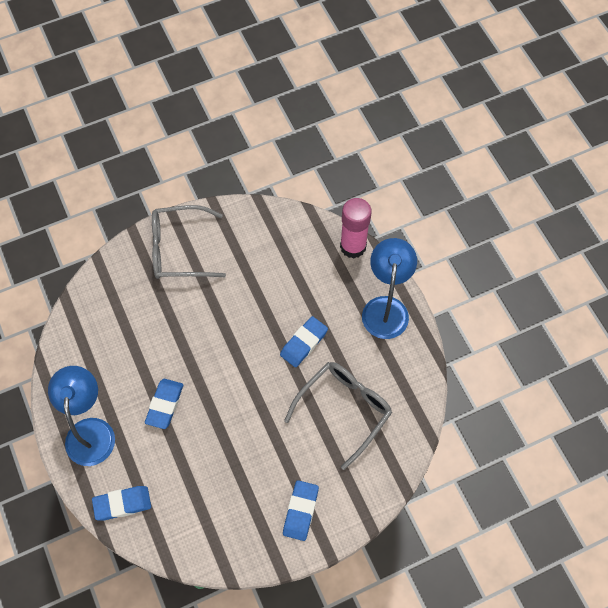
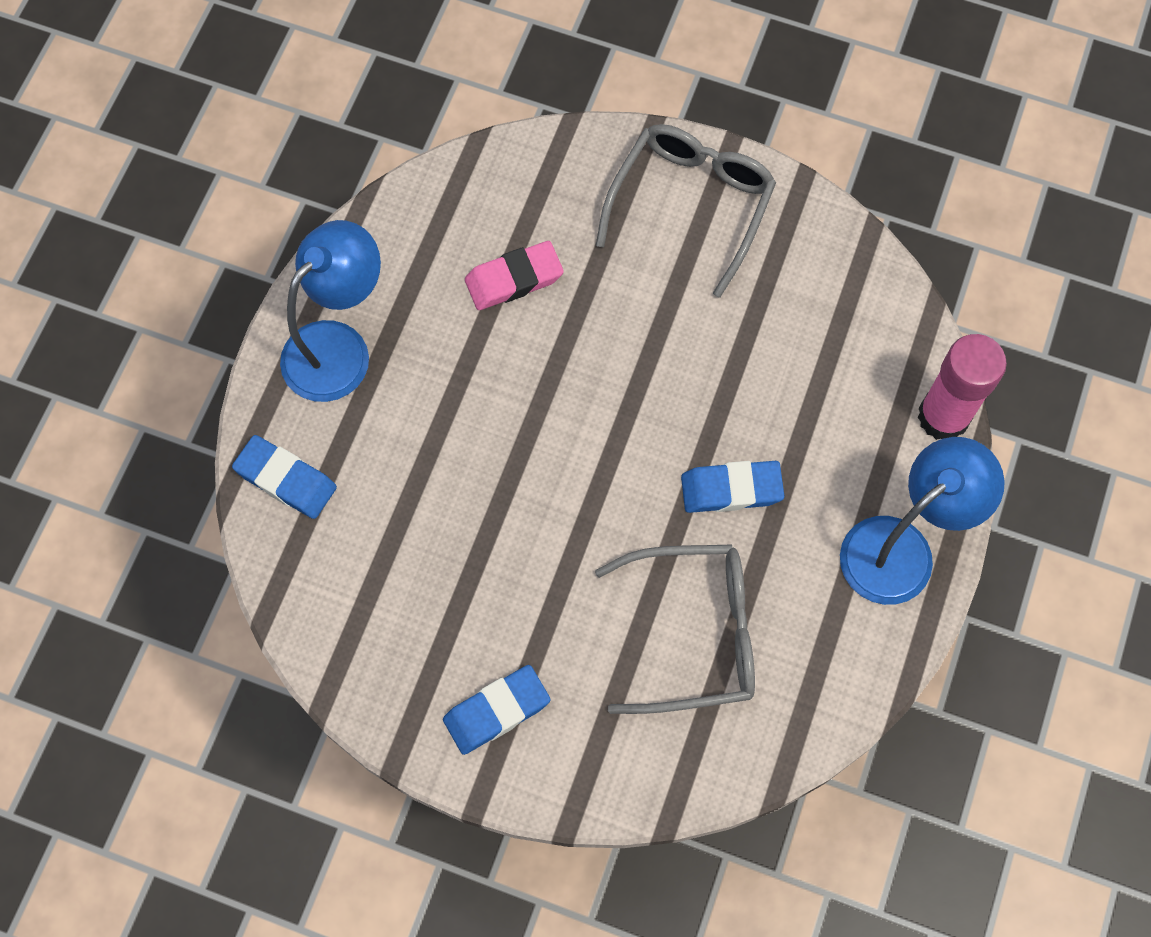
camera: 45 degrees right, 5 degrees up
blue eraser [145,379,183,429] -> none
grey glasses [152,205,226,279] -> grey glasses turned 75 degrees clockwise [596,124,776,298]
none -> pink eraser [465,241,564,310]

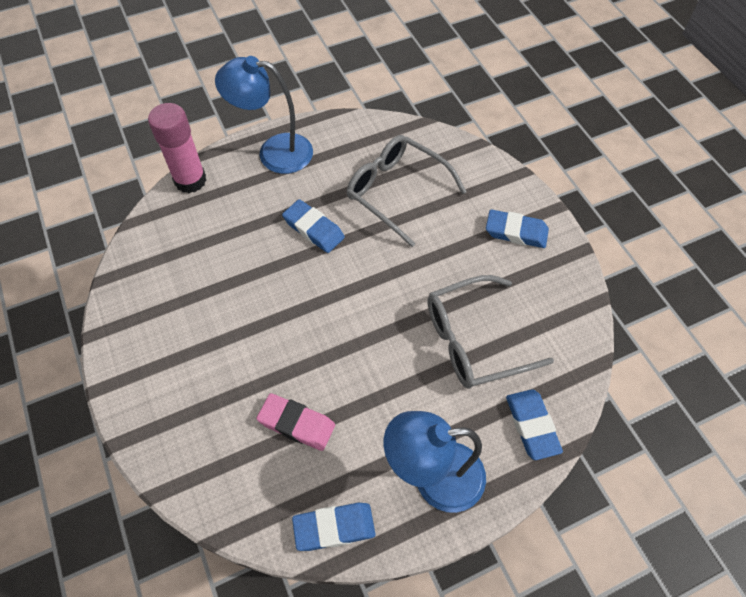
camera: 135 degrees left, 10 degrees down
grey glasses [596,124,776,298] -> grey glasses moved to [427,275,554,389]
none -> blue eraser [292,503,376,551]

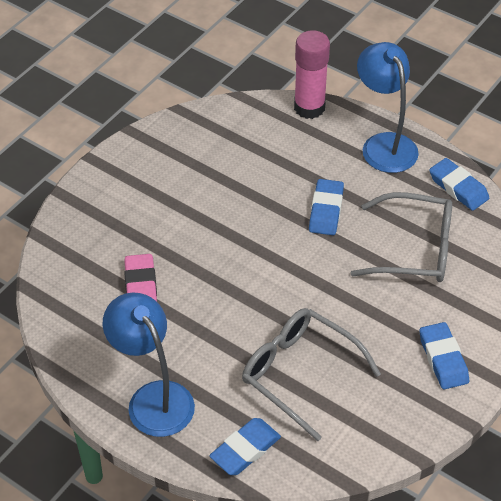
camera: 60 degrees right, 10 degrees down
blue eraser [292,503,376,551] -> blue eraser moved to [429,158,489,211]
grey glasses [347,135,467,247] -> grey glasses turned 90 degrees clockwise [350,192,452,282]

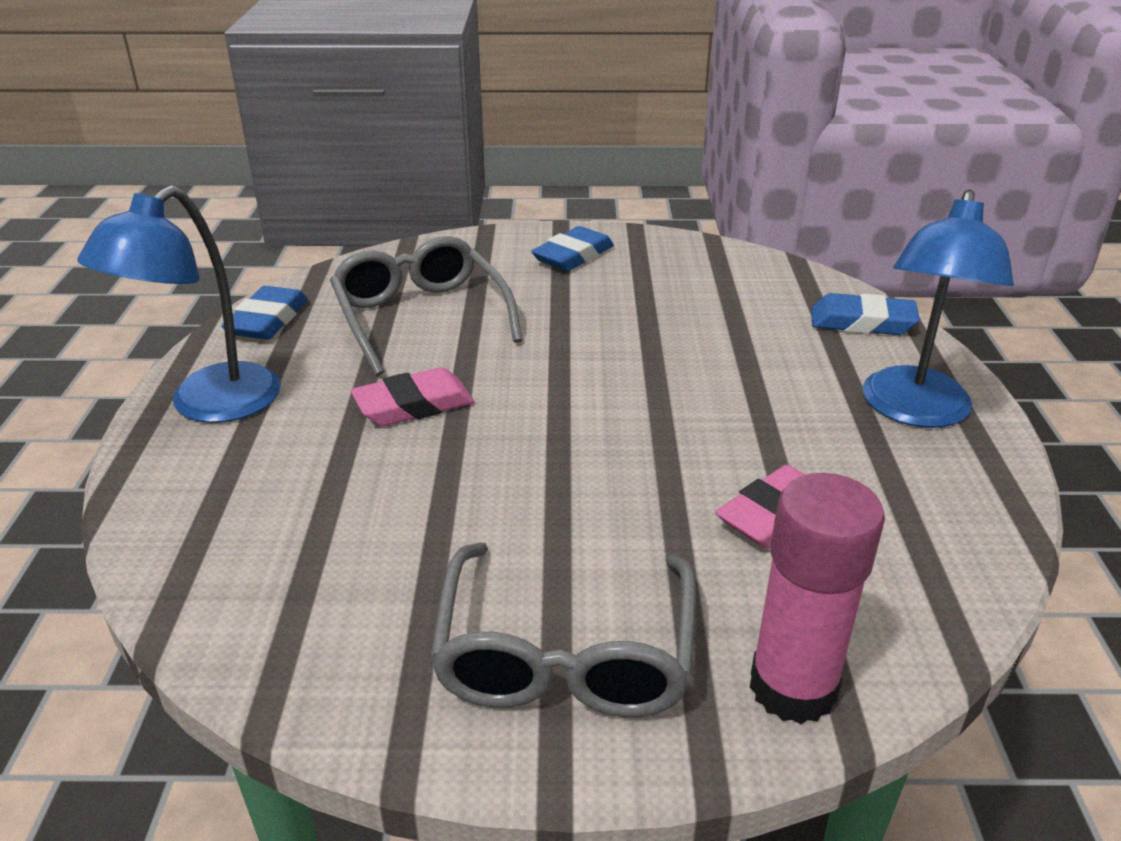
camera: 125 degrees left, 15 degrees down
grey glasses [242,308,381,441] -> grey glasses moved to [430,543,696,717]
pink glue stick [294,30,330,119] -> pink glue stick moved to [750,473,885,724]
blue eraser [309,179,344,235] -> pink eraser [351,367,474,426]

